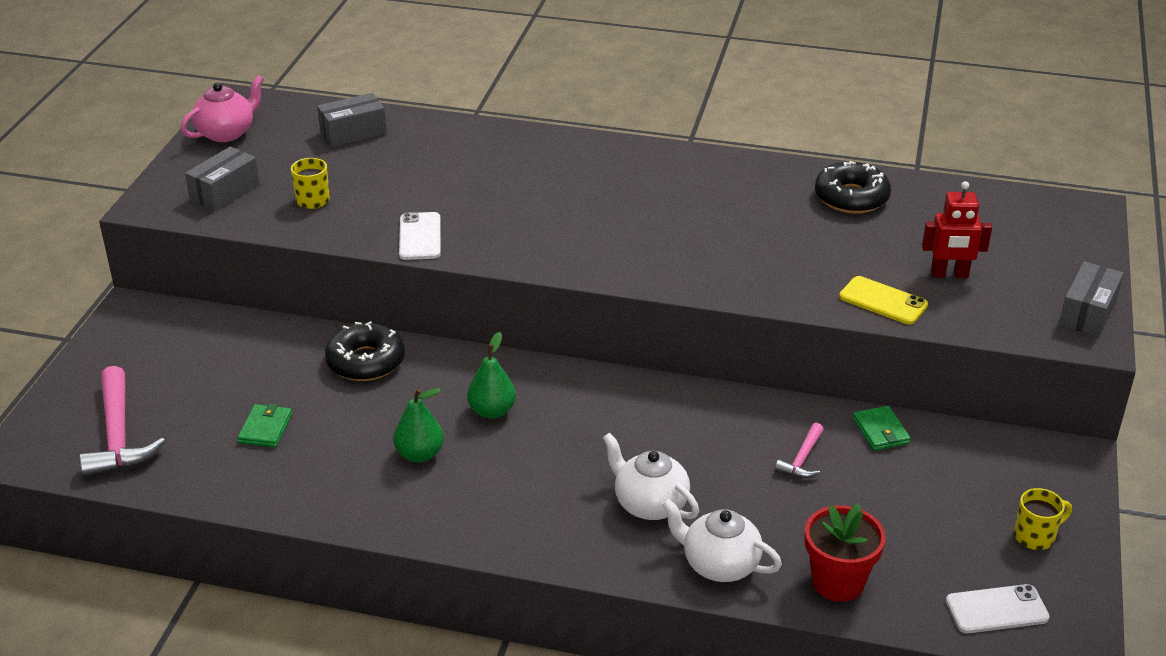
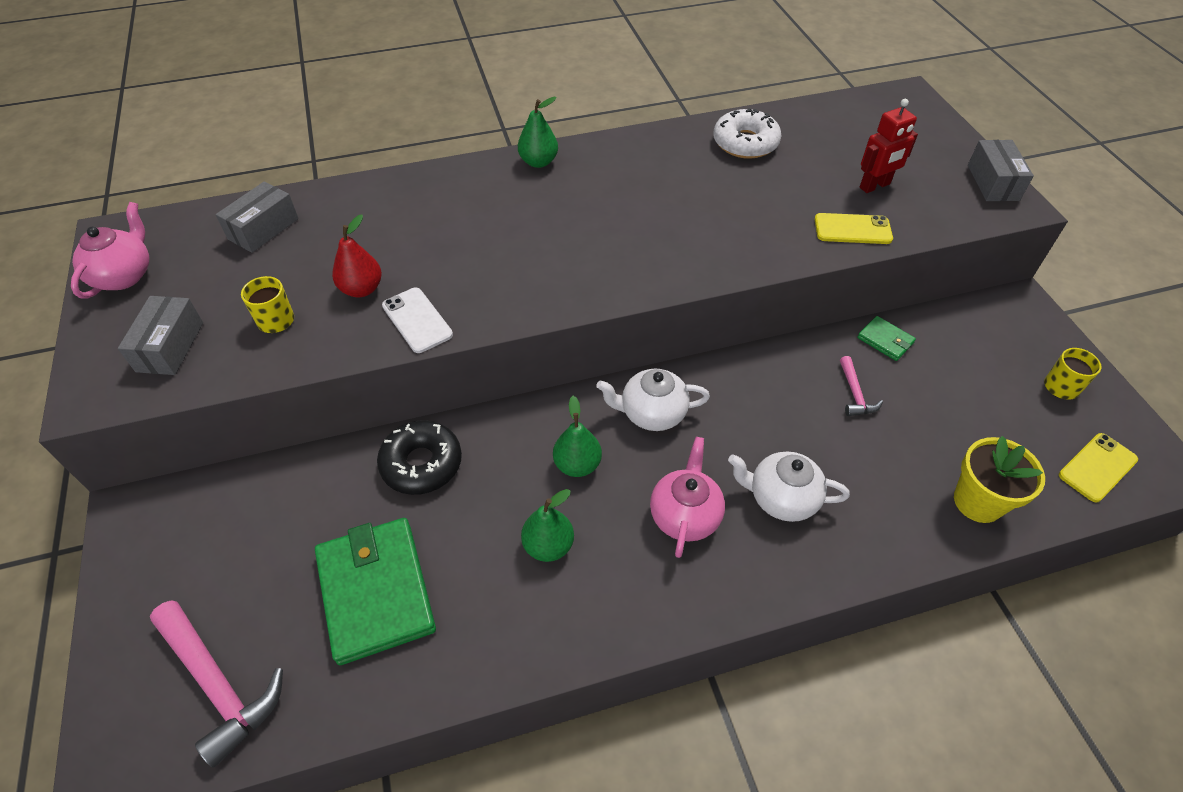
camera: 30 degrees left, 15 degrees up
green wallet [238,403,292,447] -> green wallet [315,518,436,665], size x2.19
white teapot [661,498,782,582] -> white teapot moved to [596,369,710,431]
red flower pot [805,503,886,602] -> yellow flower pot [954,436,1045,523]
black donut [815,161,891,214] -> white donut [713,108,782,159]
white phone [946,584,1050,633] -> yellow phone [1059,433,1138,502]
none -> red pear [332,215,382,297]
none -> green pear [518,97,558,168]
none -> pink teapot [650,437,725,558]

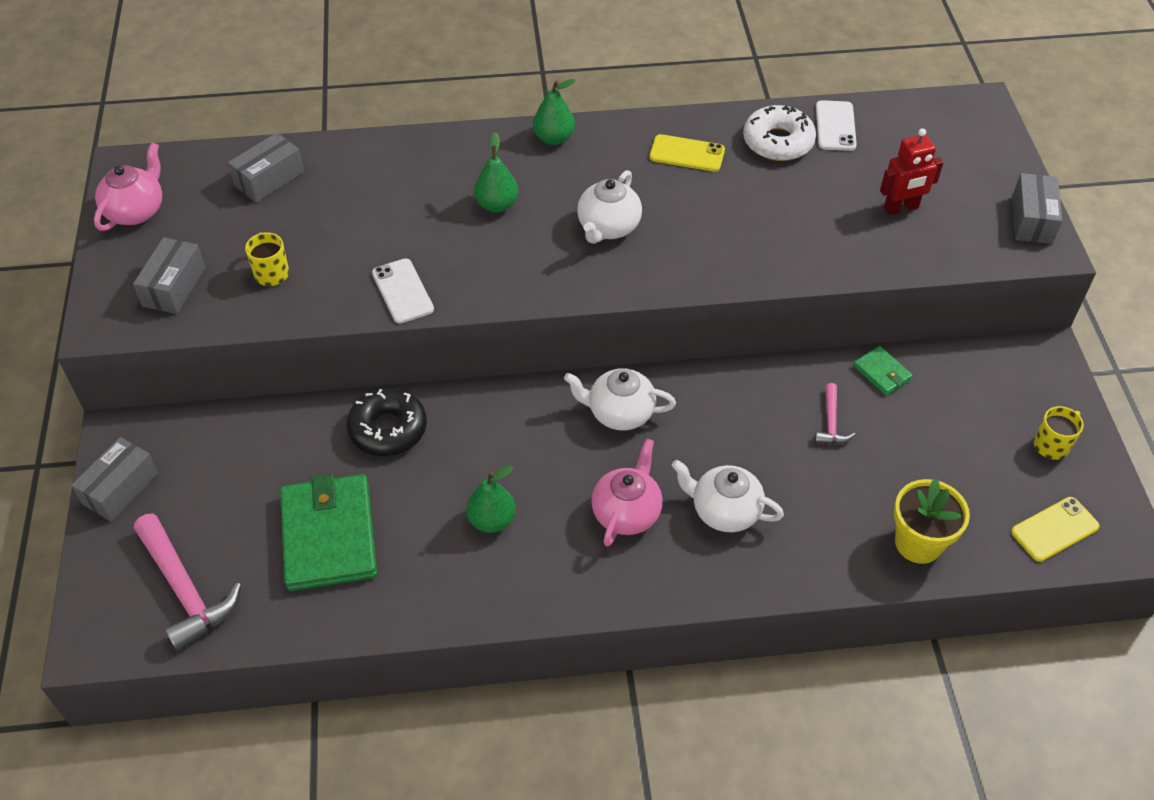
camera: 10 degrees right, 0 degrees up
red pear [332,215,382,297] -> none
green pear [553,396,602,477] -> green pear moved to [474,132,519,213]
yellow phone [814,213,893,244] -> yellow phone moved to [650,134,725,172]
none -> grey box [71,437,158,521]
none -> white teapot [577,170,642,244]
none -> white phone [816,100,857,151]

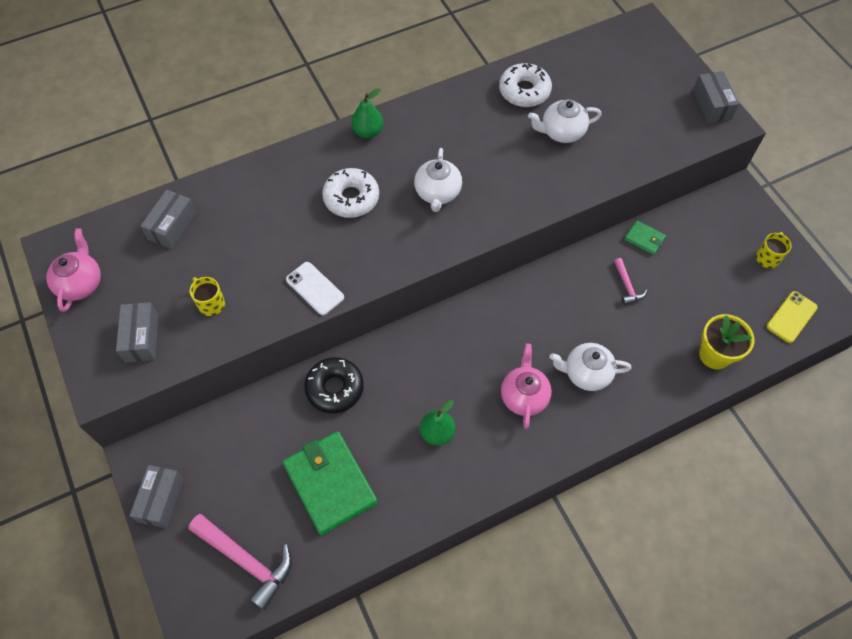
camera: 20 degrees left, 10 degrees up
green pear [474,132,519,213] -> white donut [322,168,379,218]
white teapot [564,368,676,431] -> white teapot moved to [528,100,602,143]
yellow phone [650,134,725,172] -> none
white phone [816,100,857,151] -> none
red robot [880,128,943,215] -> none

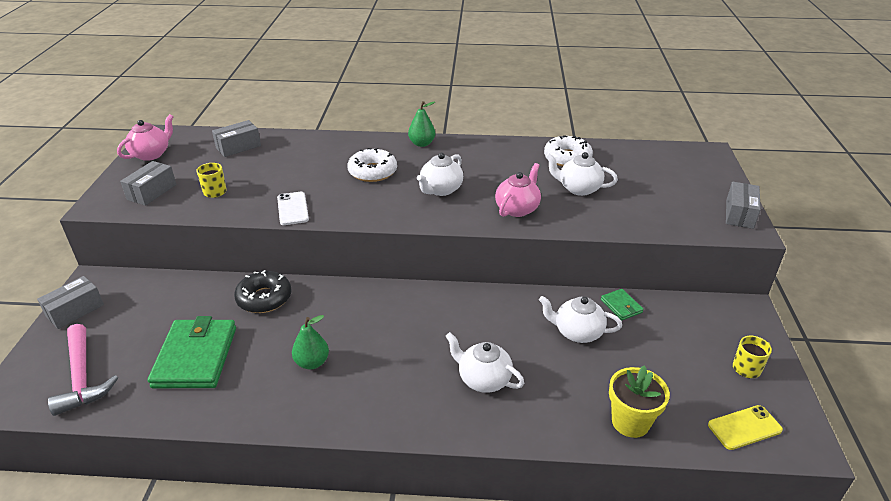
camera: 30 degrees right, 25 degrees down
pink teapot [501,344,552,429] -> pink teapot moved to [495,163,541,217]
pink hammer [614,258,647,305] -> white teapot [539,296,622,343]

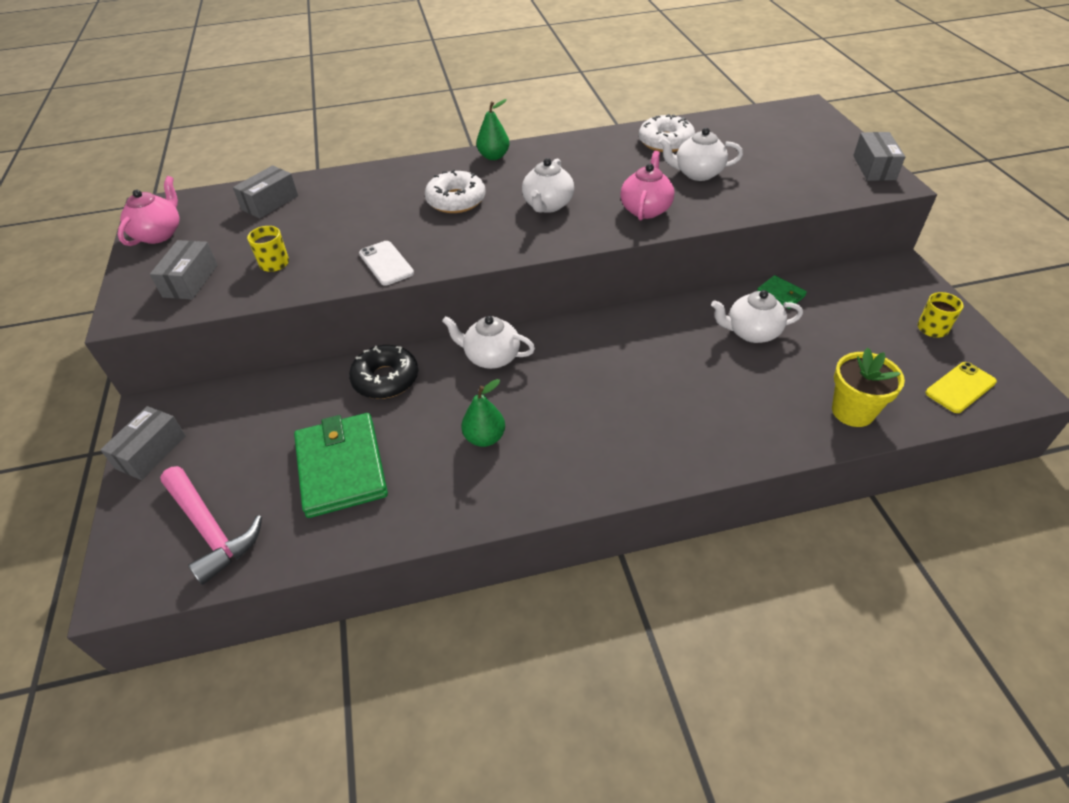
camera: 15 degrees left, 10 degrees up
white teapot [445,332,524,393] -> white teapot moved to [442,316,535,369]

